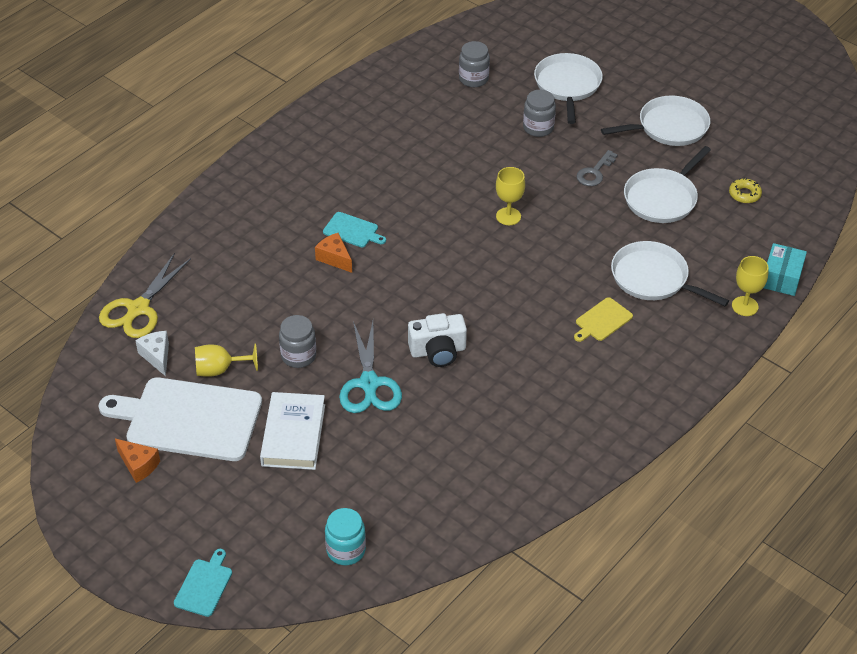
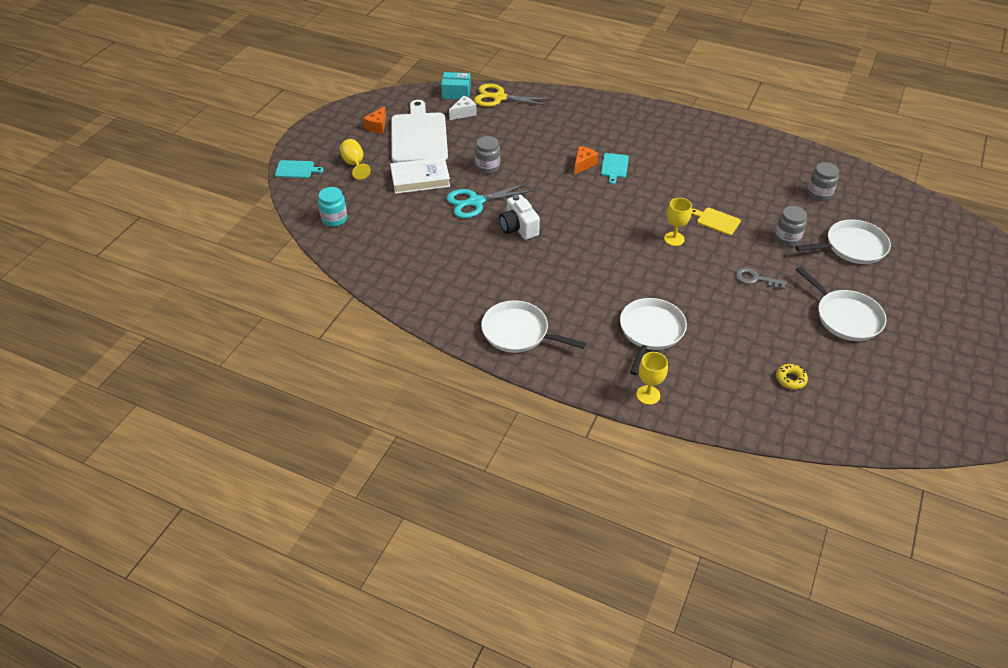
camera: 75 degrees right, 0 degrees up
yellow goblet [195,344,258,377] -> yellow goblet moved to [340,139,371,180]
yellow cutting board [574,297,633,342] -> yellow cutting board moved to [692,208,741,235]
white pan [624,146,711,223] -> white pan moved to [481,300,586,353]
turquoise box [764,243,807,296] -> turquoise box moved to [441,72,471,100]

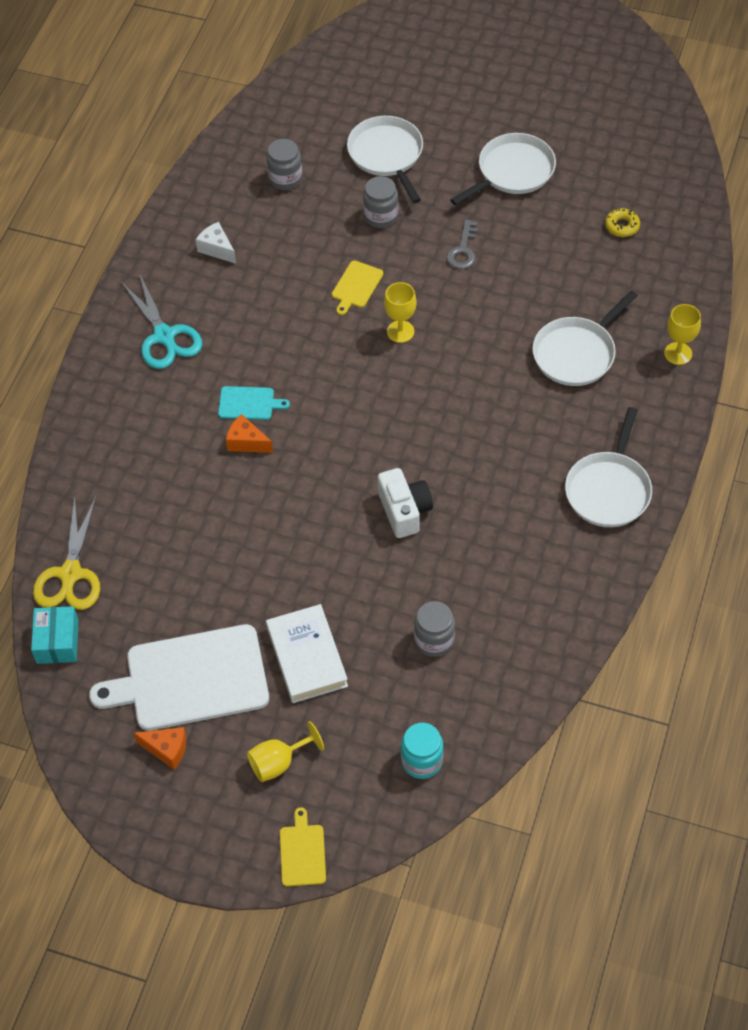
camera: 95 degrees left, 10 degrees up
turquoise cutting board [275,160,324,178] -> yellow cutting board [280,807,326,887]
turquoise scissors [446,183,534,218] -> turquoise scissors moved to [121,273,202,369]
white cheese [449,96,477,120] -> white cheese moved to [196,222,236,264]
grey jar [475,136,500,174] -> grey jar moved to [414,601,455,657]
white camera [499,195,540,240] -> white camera turned 75 degrees counterclockwise [378,468,433,538]
white pan [620,298,687,375] -> white pan turned 60 degrees counterclockwise [533,291,638,386]

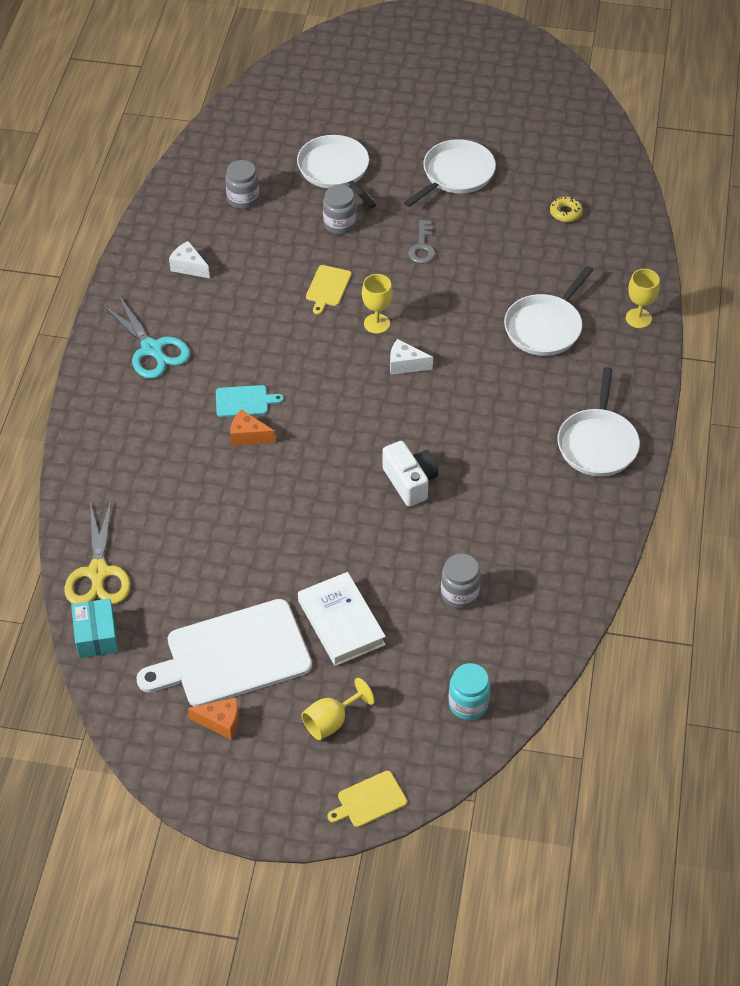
camera: 10 degrees left, 5 degrees down
yellow cutting board [280,807,326,887] -> yellow cutting board turned 105 degrees counterclockwise [328,771,407,827]
none -> white cheese [390,339,433,375]

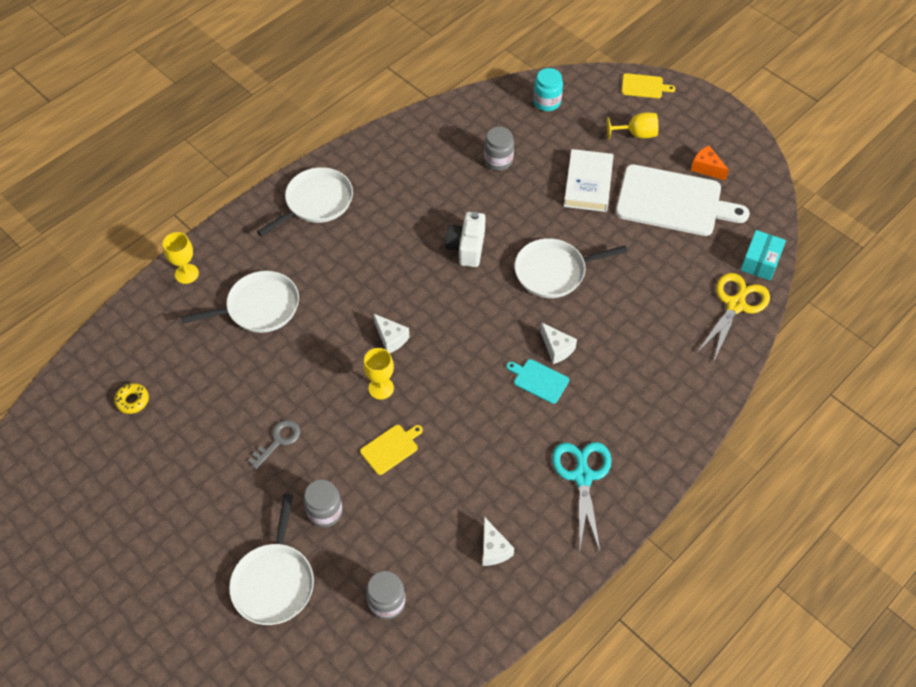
camera: 145 degrees left, 5 degrees up
orange cheese [230,409,276,446] -> white cheese [540,322,577,364]
white pan [404,139,496,207] -> white pan moved to [515,238,628,298]

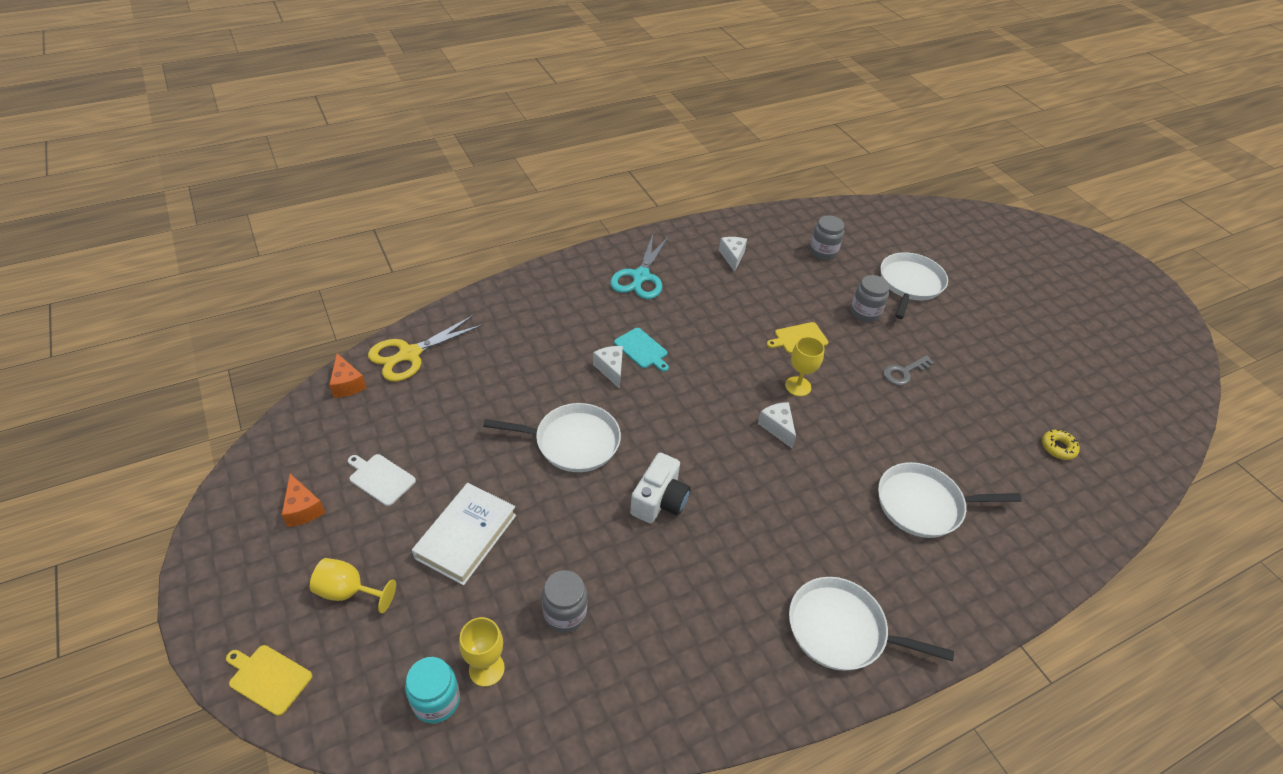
camera: 165 degrees left, 10 degrees down
yellow goblet [162,232,199,284] -> yellow goblet moved to [459,617,505,687]
white pan [257,167,353,236] -> white pan turned 45 degrees clockwise [789,577,954,671]
white cutting board [616,164,750,236] -> white cutting board [348,454,416,506], size x0.44
turquoise box [740,230,786,281] -> orange cheese [329,353,366,398]

